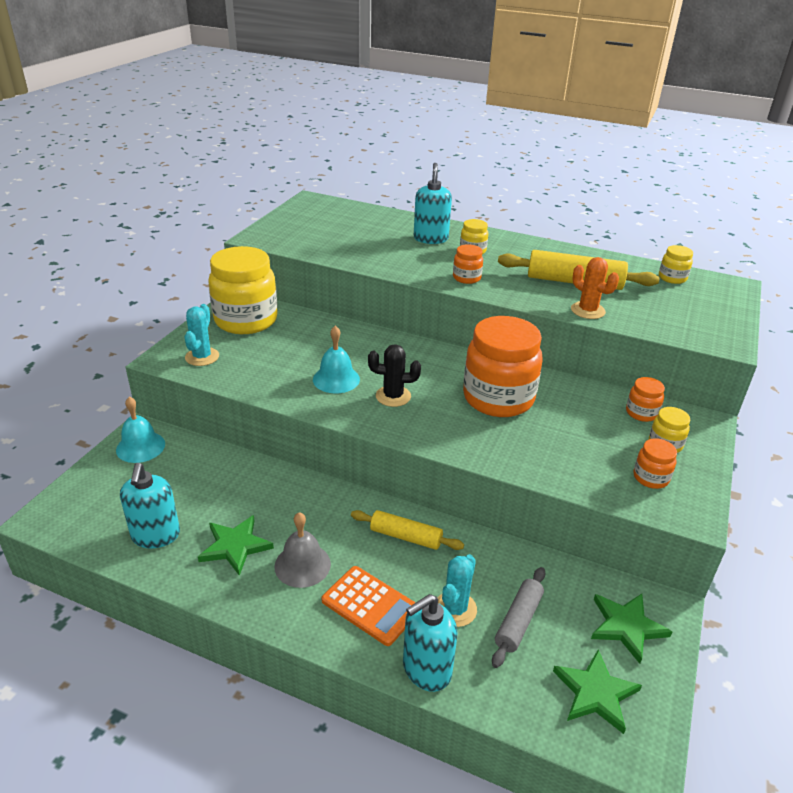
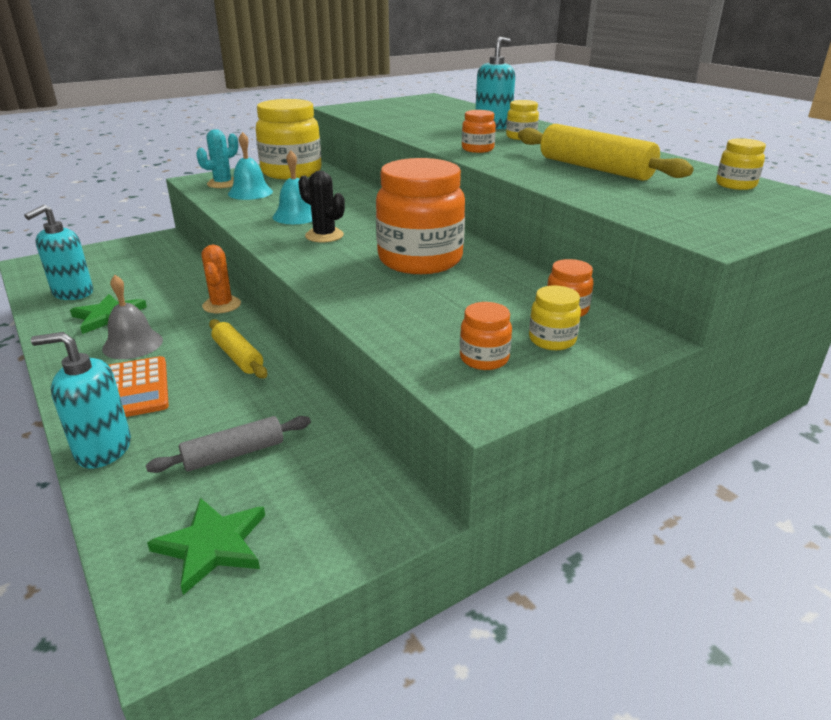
camera: 35 degrees right, 5 degrees down
turquoise bell [116,397,165,463] -> turquoise bell moved to [228,132,273,200]
turquoise cactus [437,554,477,627] -> none
orange cactus [571,257,619,319] -> orange cactus moved to [202,245,241,313]
green star [591,594,672,664] -> none

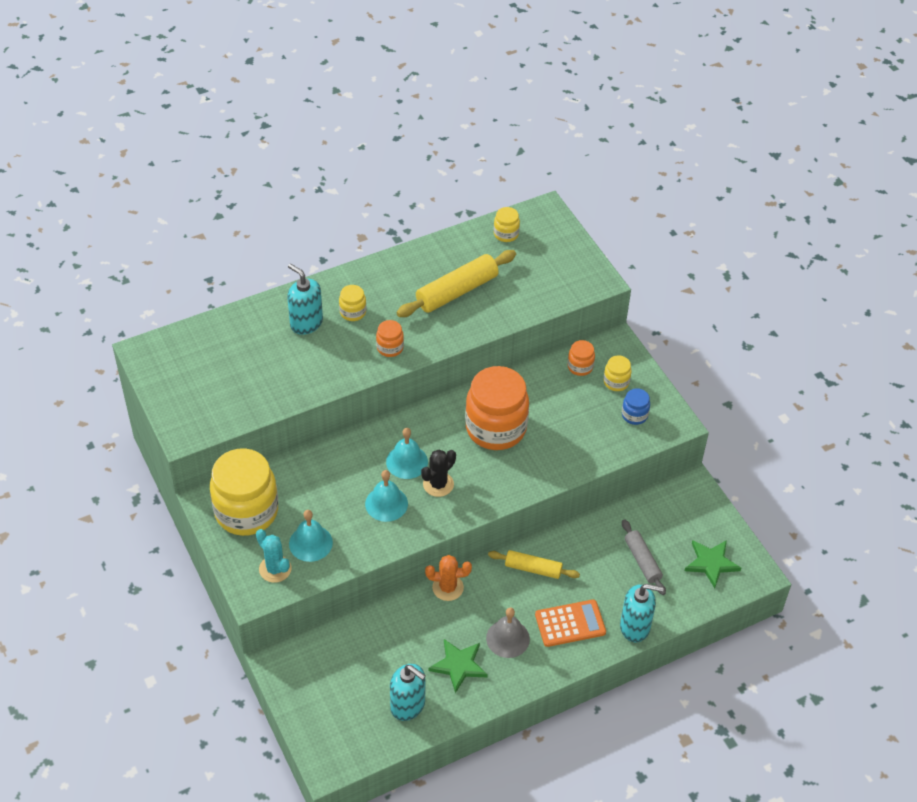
camera: 85 degrees left, 20 degrees up
turquoise soap dispenser [31,332,131,469] -> turquoise soap dispenser turned 90 degrees counterclockwise [620,584,664,642]
yellow rolling pin [209,319,267,378] -> yellow rolling pin turned 45 degrees clockwise [488,550,580,579]
orange jar [460,302,512,370] -> blue jar [622,388,650,425]
none -> turquoise bell [386,428,428,479]

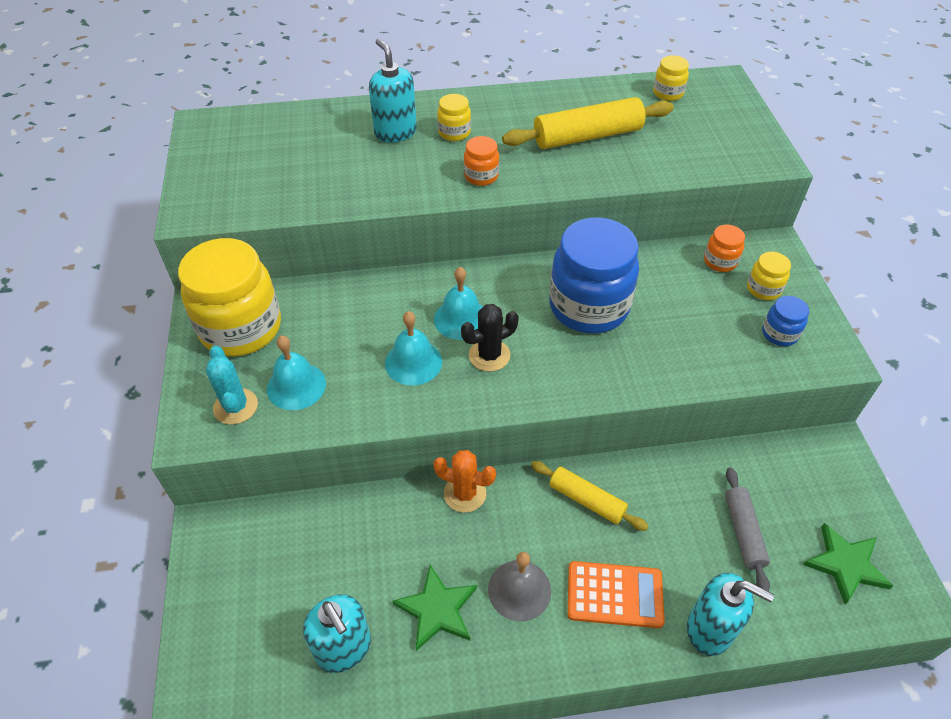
camera: 20 degrees right, 0 degrees up
orange jar [465,366,529,450] -> blue jar [549,217,639,334]

